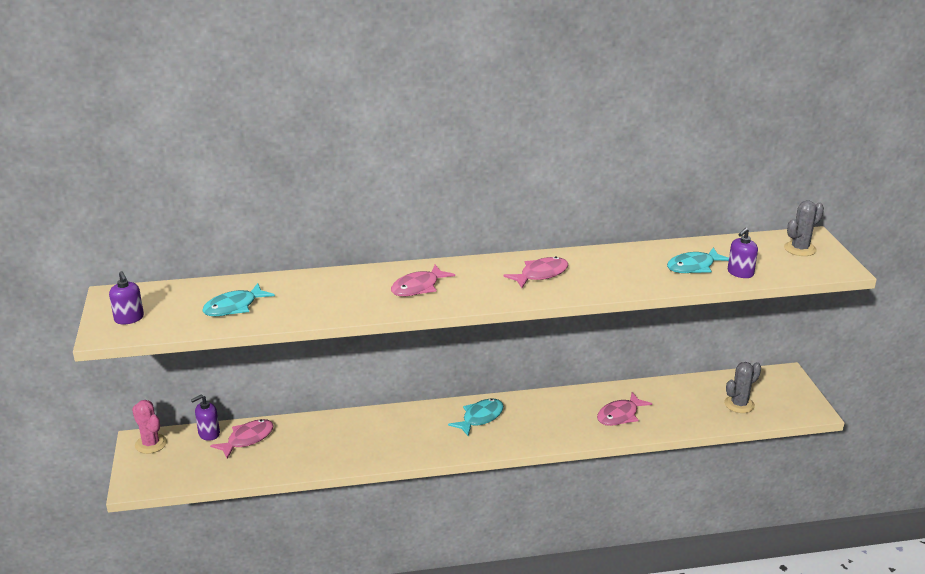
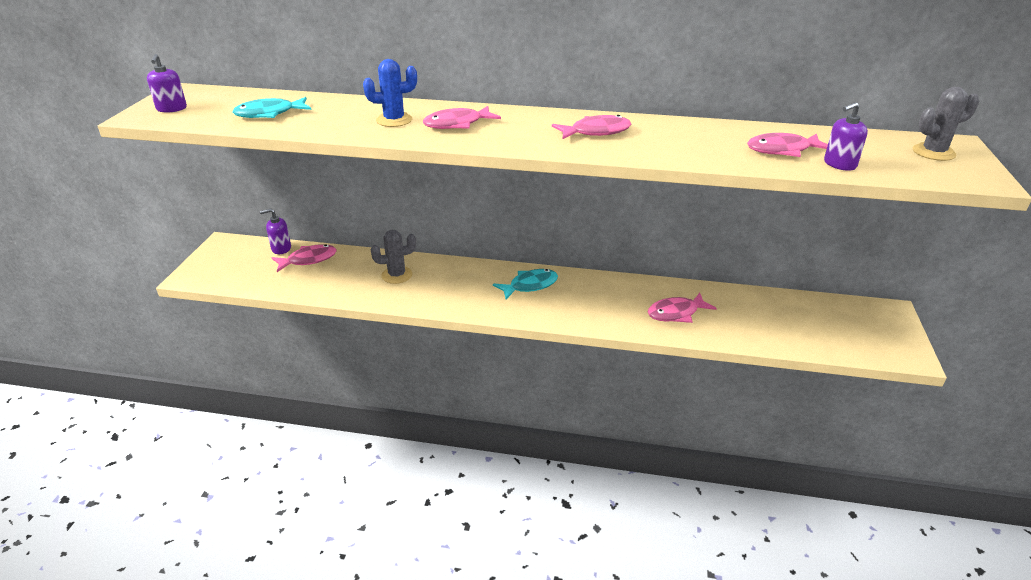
camera: 20 degrees right, 5 degrees up
pink cactus [132,400,167,454] -> none
turquoise fish [667,248,729,273] -> pink fish [747,133,828,157]
grey cactus [724,362,761,413] -> grey cactus moved to [371,230,416,284]
none -> blue cactus [363,59,417,127]

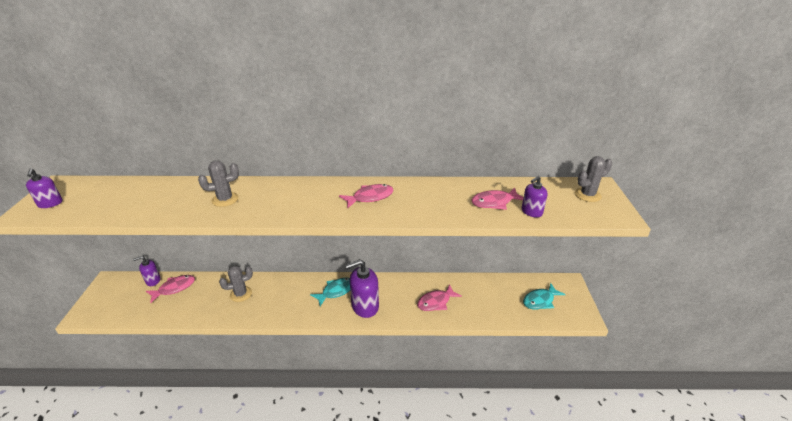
camera: 10 degrees left, 0 degrees up
turquoise fish [232,97,311,118] -> turquoise fish moved to [523,283,566,309]
blue cactus [363,59,417,127] -> grey cactus [198,160,239,207]
pink fish [423,106,501,129] -> none
none -> purple soap dispenser [345,259,379,318]

